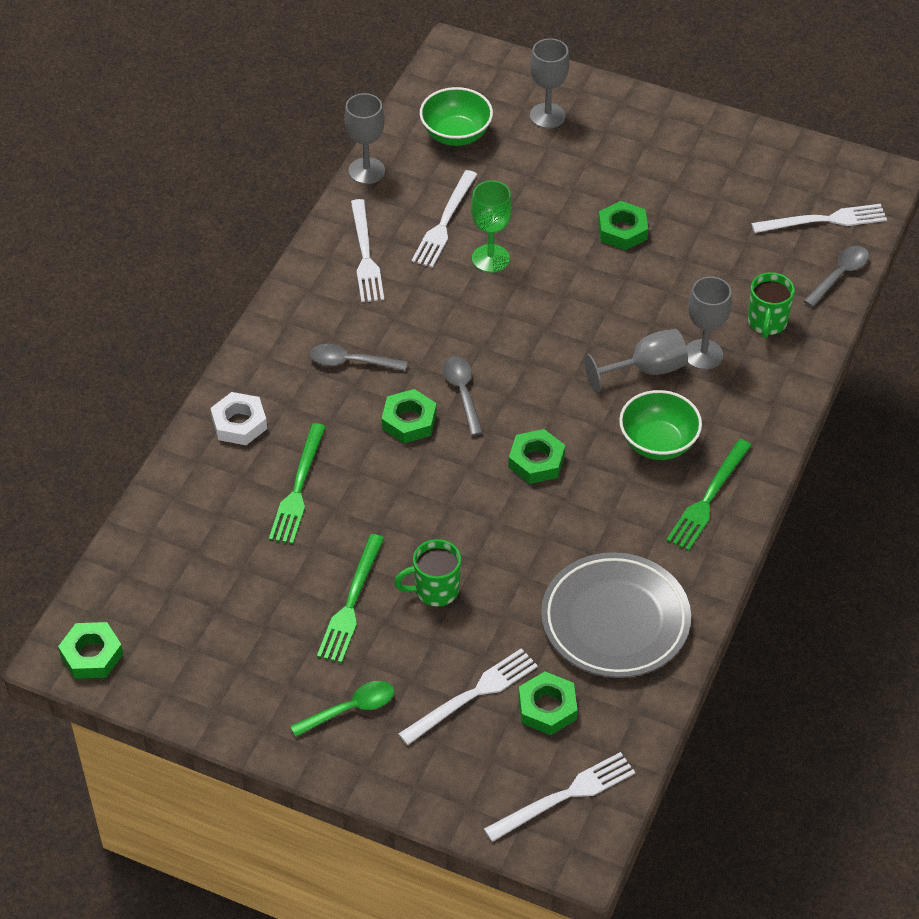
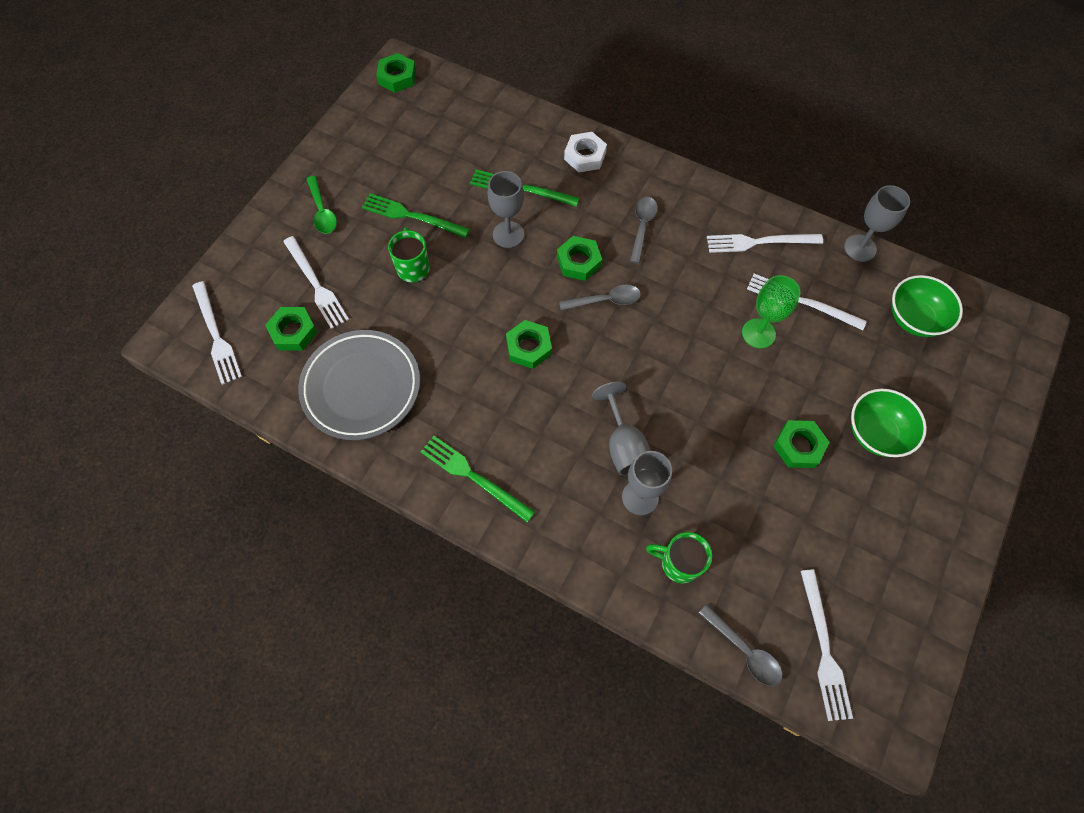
camera: 95 degrees right, 15 degrees up
grey goblet [530,38,569,129] -> grey goblet moved to [488,171,524,248]
green bowl [619,390,702,460] -> green bowl moved to [851,389,927,457]

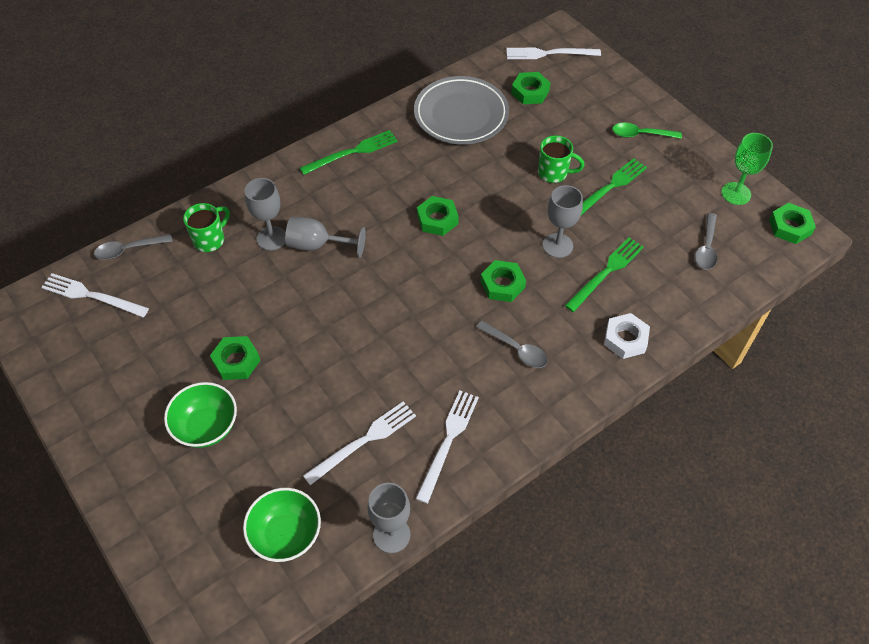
camera: 115 degrees right, 10 degrees down
white fork [283,236,349,329] -> none
grey spoon [559,285,641,310] -> grey spoon moved to [695,213,717,270]
green goblet [742,275,800,348] -> green goblet moved to [721,133,773,205]

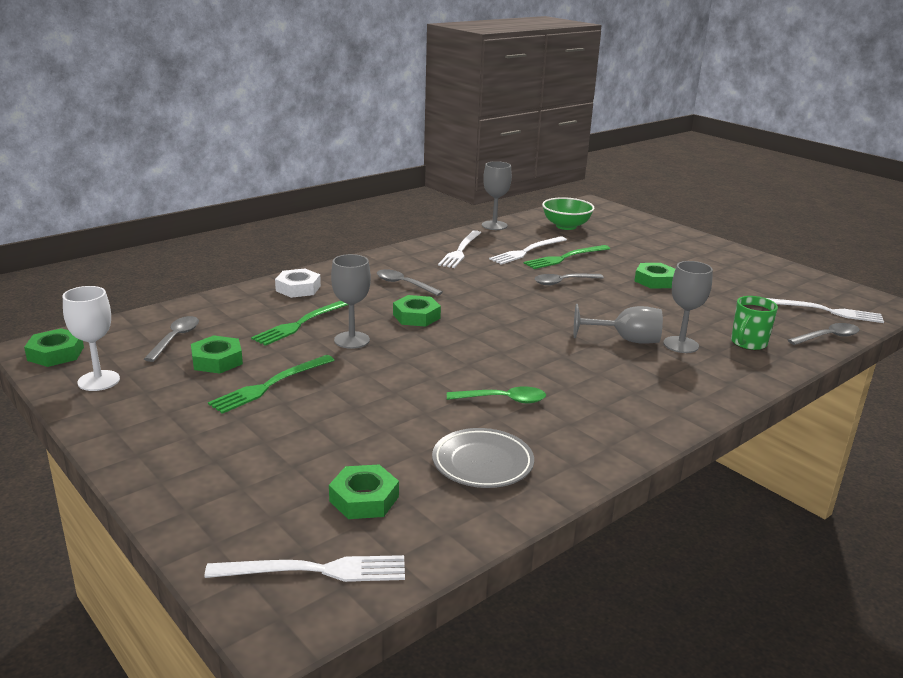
camera: 175 degrees right, 30 degrees down
green bowl [164,382,237,448] -> none
green fork [300,130,398,175] -> green fork moved to [524,245,610,269]
grey plate [414,76,509,144] -> grey plate [432,428,534,488], size x0.65
green nut [417,196,459,236] -> green nut moved to [191,335,243,374]
green mug [538,135,584,183] -> none
green spoon [612,123,682,139] -> green spoon moved to [447,386,546,403]
green goblet [721,133,773,205] -> white goblet [63,286,120,391]
none -> grey spoon [534,274,604,285]

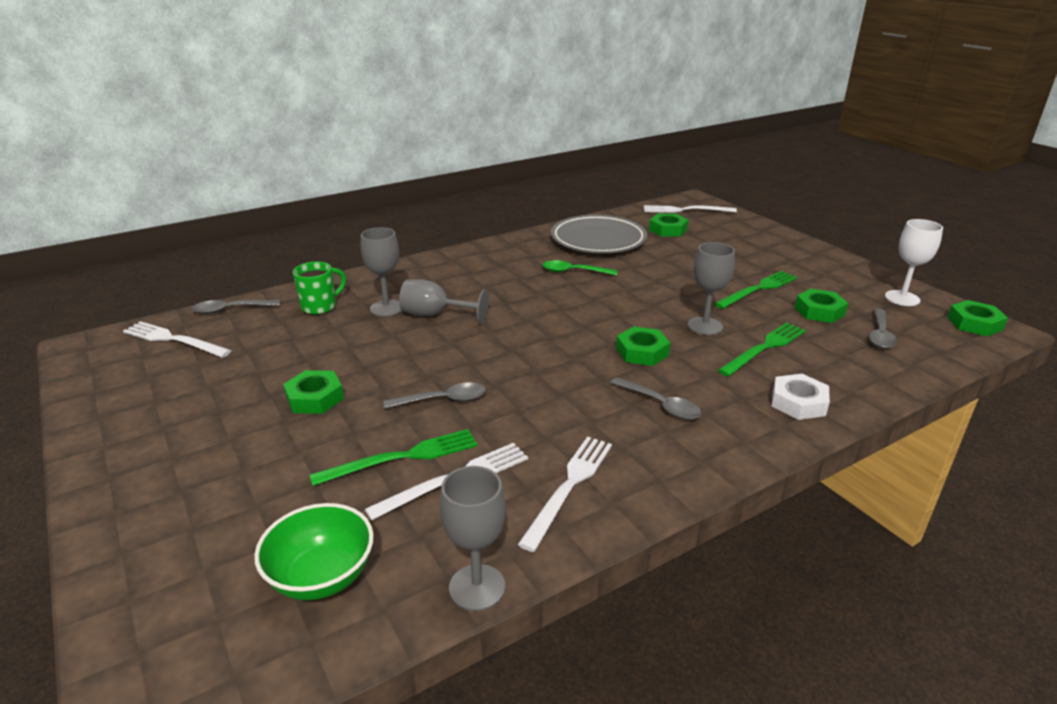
camera: 170 degrees left, 5 degrees up
grey plate [432,428,534,488] -> grey plate [551,215,647,253], size x1.53

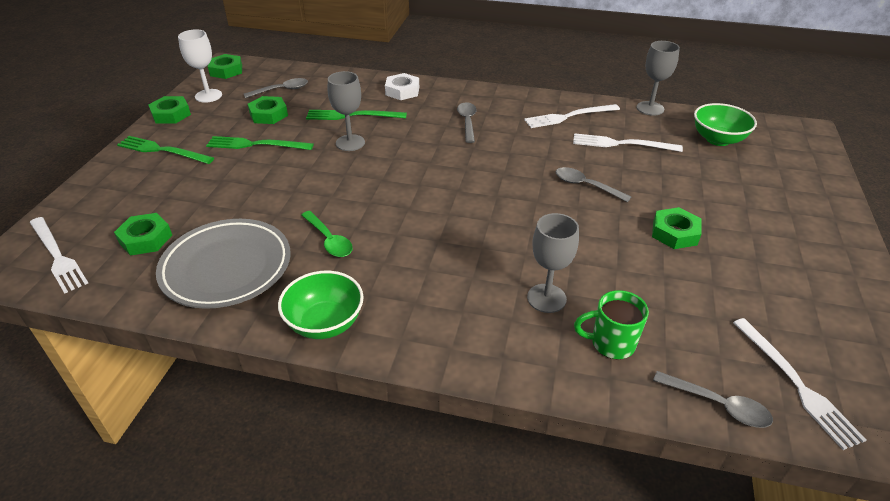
camera: 135 degrees left, 10 degrees up
green fork [310,429,478,486] -> green fork moved to [117,136,214,164]
grey goblet [399,279,489,324] -> none
green nut [616,326,670,366] -> green nut moved to [148,96,191,124]
none -> green bowl [278,271,364,339]

